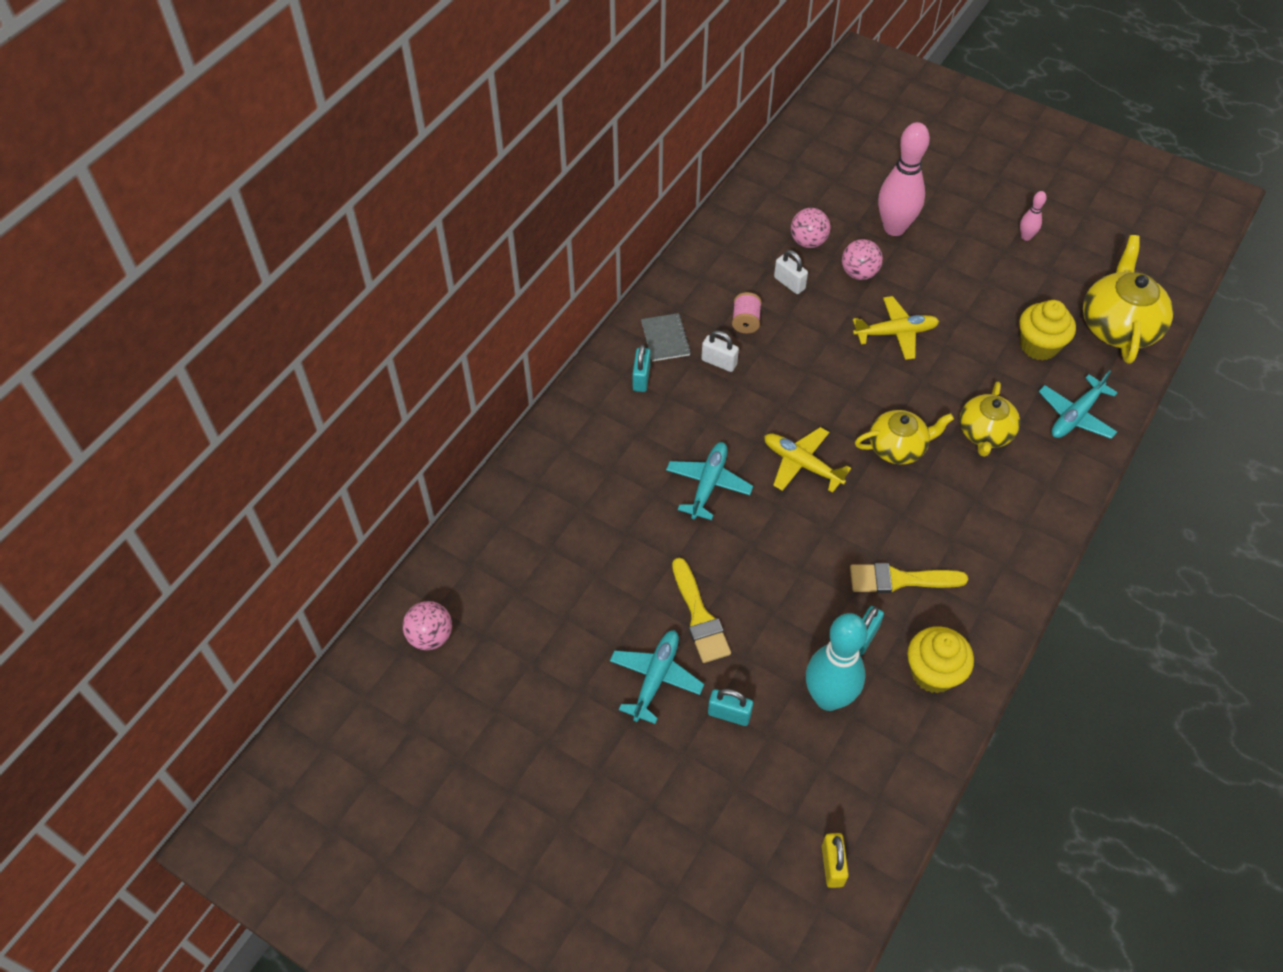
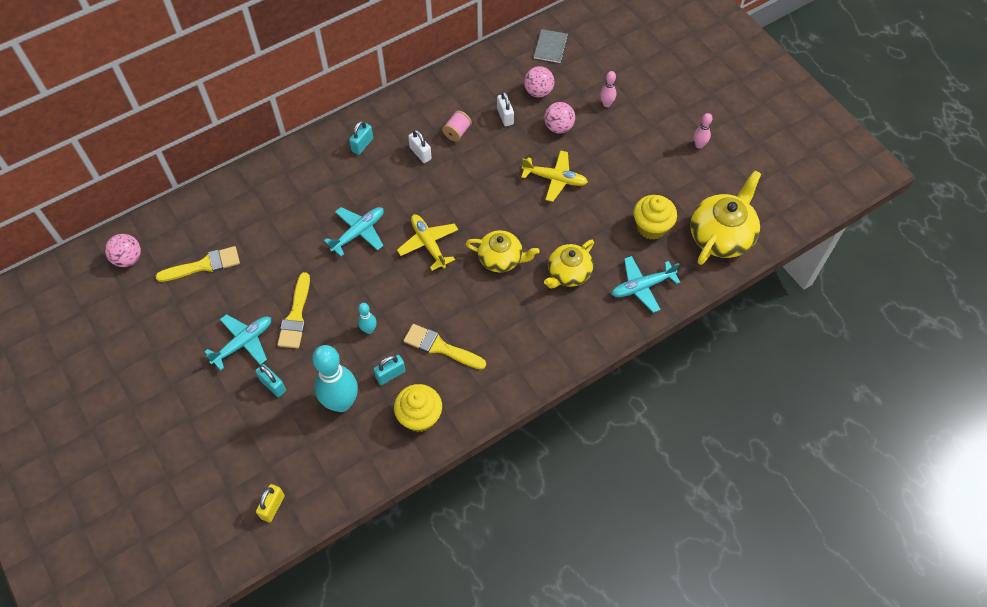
camera: 25 degrees right, 5 degrees up
grey notebook [641,313,691,361] -> grey notebook moved to [534,29,568,63]
pink bowling pin [878,122,930,236] -> pink bowling pin [600,71,616,107], size x0.46
none -> yellow brush [156,246,240,282]
none -> turquoise bowling pin [358,303,377,334]

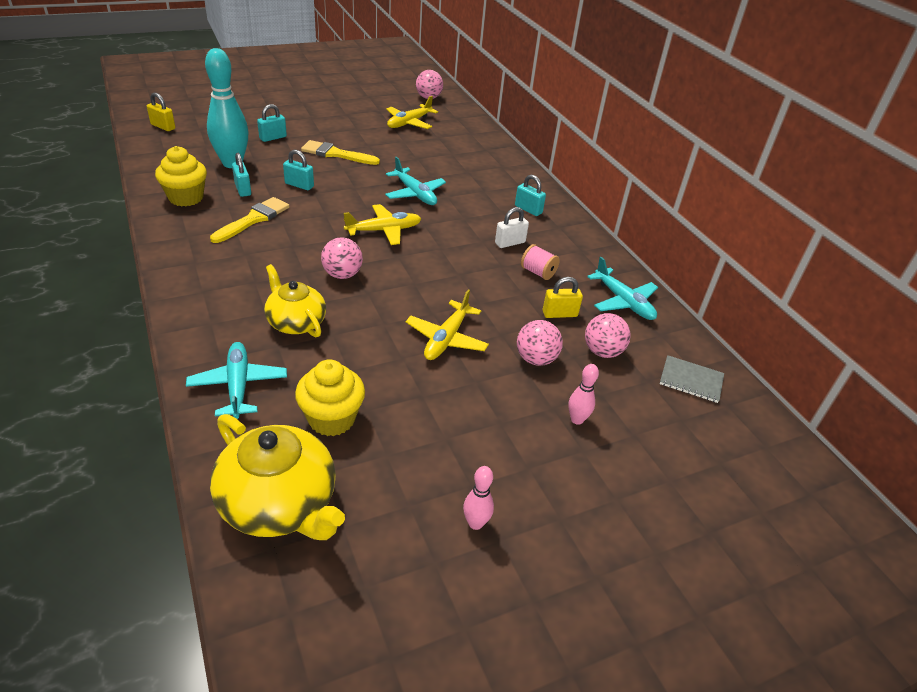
camera: 95 degrees right, 20 degrees down
yellow brush [156,246,240,282] -> yellow plane [386,96,438,129]
turquoise plane [204,314,271,371] -> turquoise plane moved to [587,257,658,320]
turquoise bowling pin [358,303,377,334] -> turquoise padlock [283,150,314,190]
yellow teapot [465,230,539,272] -> pink ball [321,238,363,279]
white padlock [497,91,514,126] -> yellow padlock [543,277,583,318]

